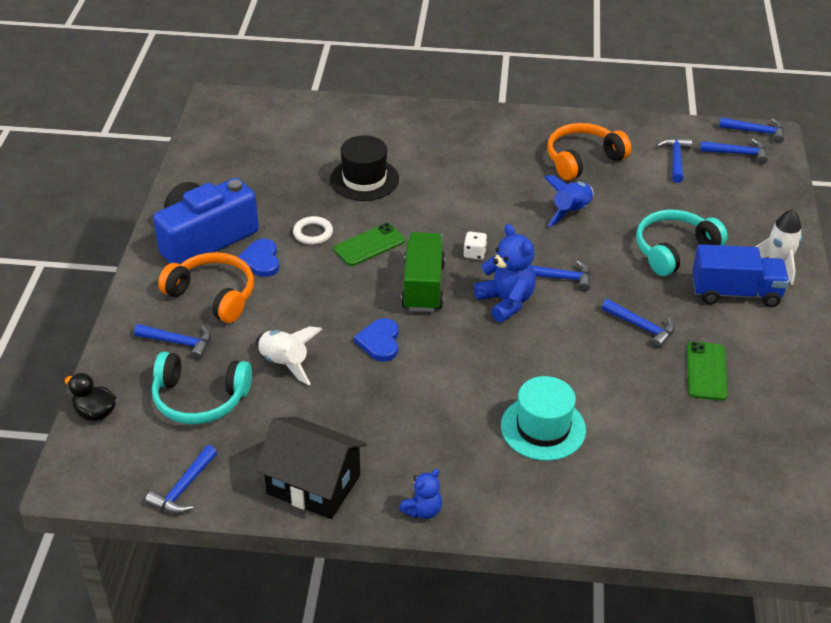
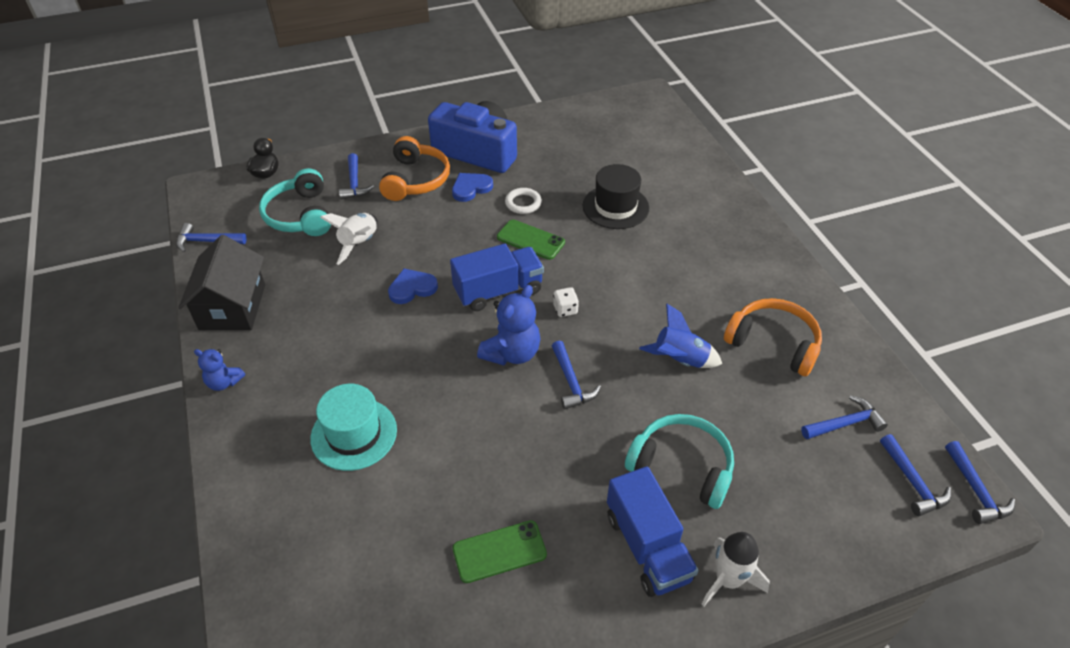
camera: 65 degrees right, 5 degrees up
green truck [401,232,445,312] -> blue truck [450,244,544,311]
blue hammer [602,299,675,349] -> none

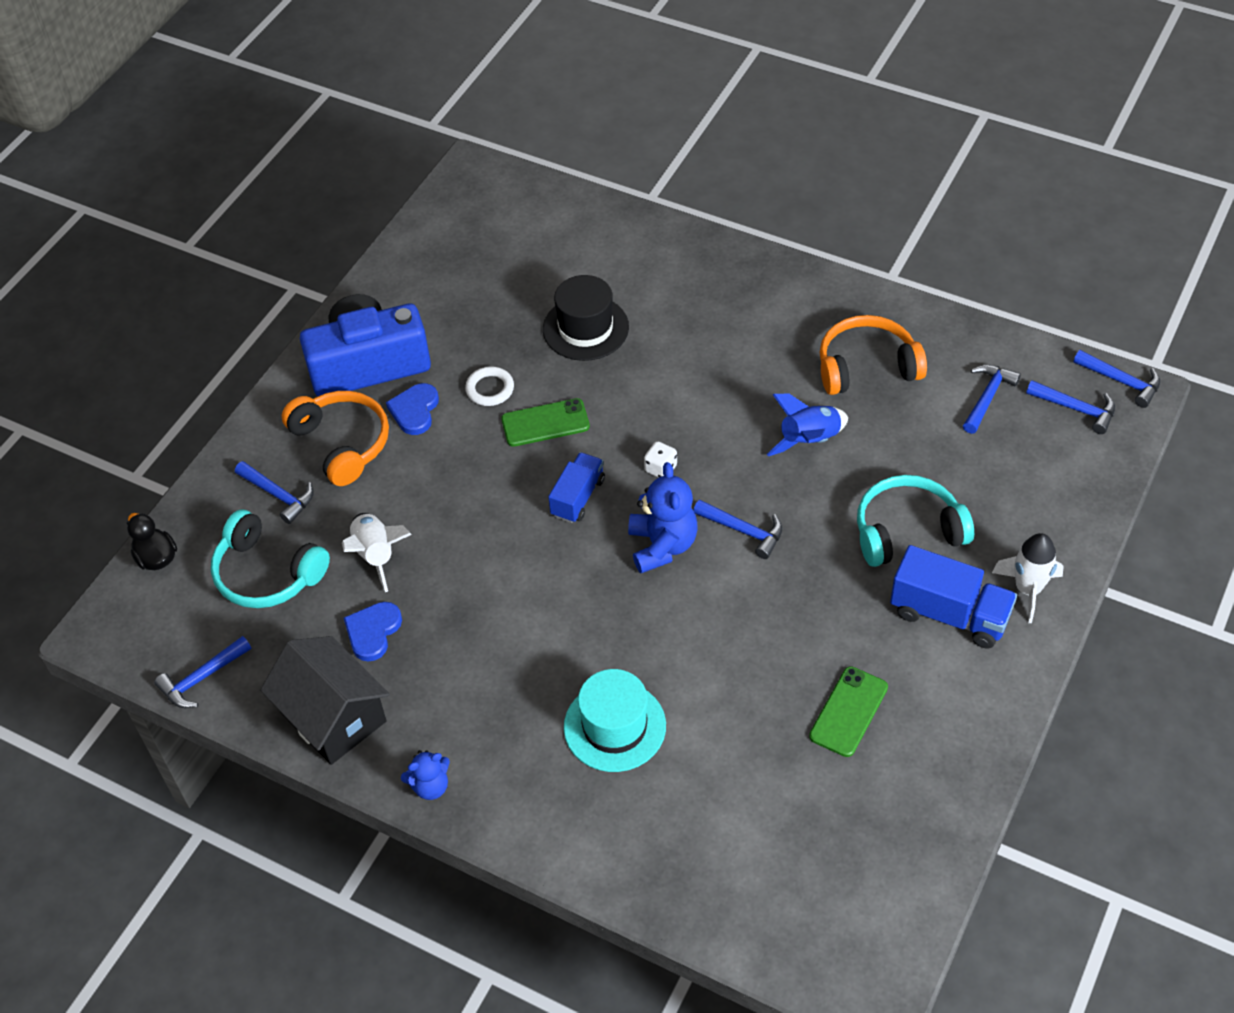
camera: 40 degrees left, 5 degrees up
blue heart [388,268,438,304] -> blue heart moved to [344,602,402,662]
blue truck [450,244,544,311] -> blue truck [548,452,605,523], size x0.65

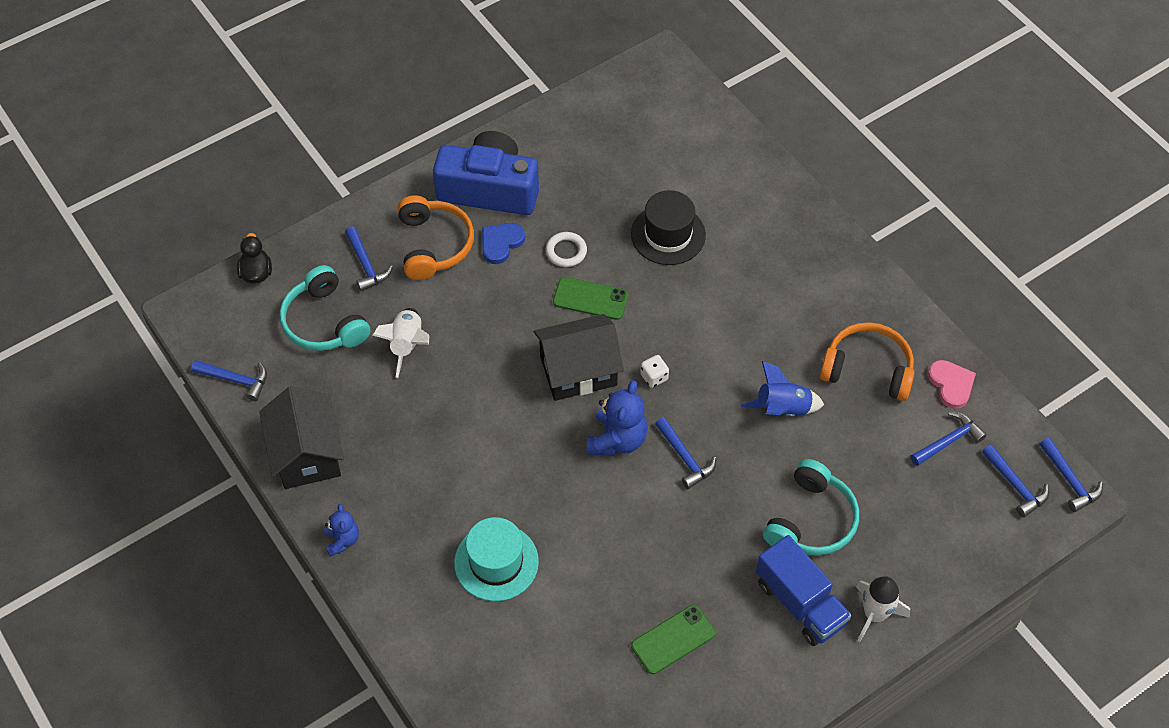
camera: 25 degrees right, 5 degrees up
blue hammer [154,636,252,708] -> blue hammer turned 150 degrees counterclockwise [191,360,267,401]
blue heart [344,602,402,662] -> none
blue teddy bear [401,750,450,800] -> blue teddy bear turned 105 degrees counterclockwise [324,504,359,556]
blue truck [548,452,605,523] -> black house [534,314,624,401]
turquoise headphones [857,475,974,567] -> turquoise headphones turned 105 degrees clockwise [763,459,859,556]
none -> pink heart [928,360,976,409]

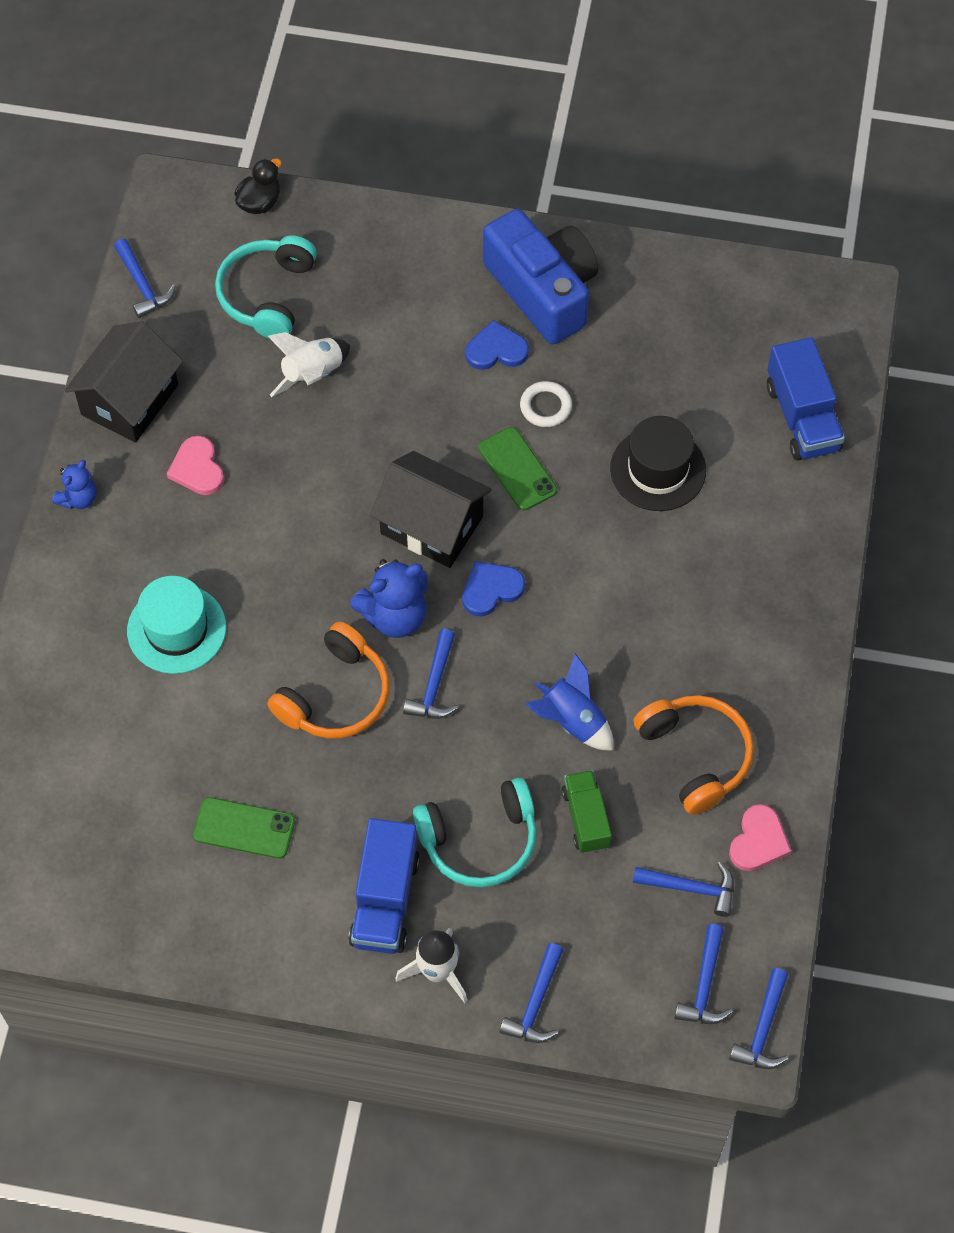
camera: 45 degrees right, 5 degrees up
blue hammer [345,226,393,291] -> blue hammer moved to [499,943,564,1043]
orange headphones [398,195,474,280] -> orange headphones moved to [268,622,390,739]
white dice [640,355,669,388] -> blue heart [462,561,525,617]
none -> pink heart [167,436,224,495]
none -> green truck [562,770,612,853]
none -> blue truck [767,337,845,461]

